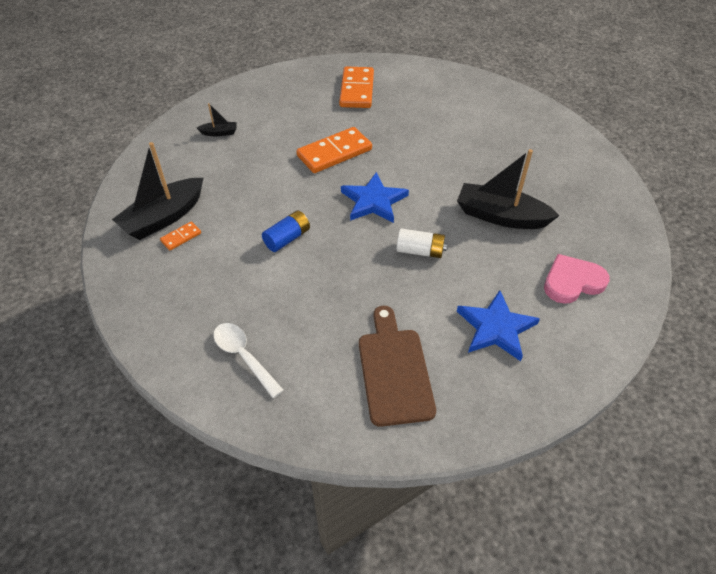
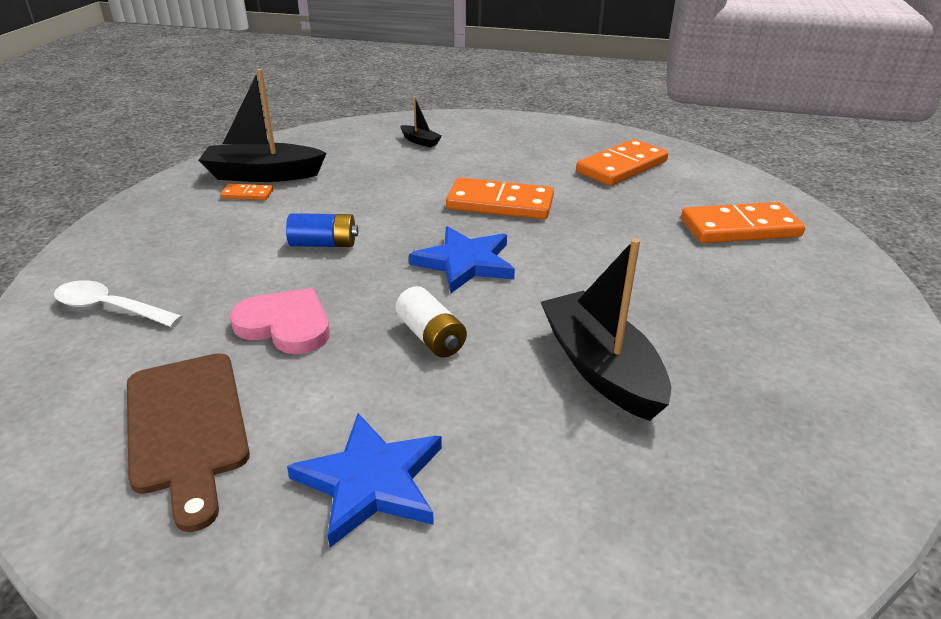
camera: 45 degrees right, 15 degrees down
white spoon [213,323,284,398] -> white spoon turned 75 degrees counterclockwise [54,280,183,327]
brown cutting board [359,306,436,427] -> brown cutting board turned 120 degrees clockwise [127,353,250,532]
pink heart [544,254,610,304] -> pink heart moved to [230,288,330,354]
none -> orange domino [681,202,805,243]

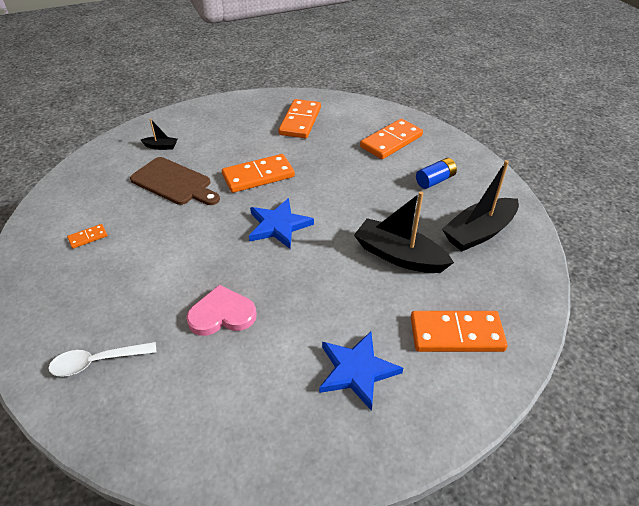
camera: 35 degrees left, 10 degrees up
brown cutting board [127,353,250,532] -> brown cutting board moved to [130,157,220,205]
black boat [199,69,327,182] -> black boat moved to [442,160,519,251]
blue battery [286,213,358,247] -> blue battery moved to [416,158,457,189]
white battery [395,286,467,358] -> none
none -> orange domino [411,311,508,352]

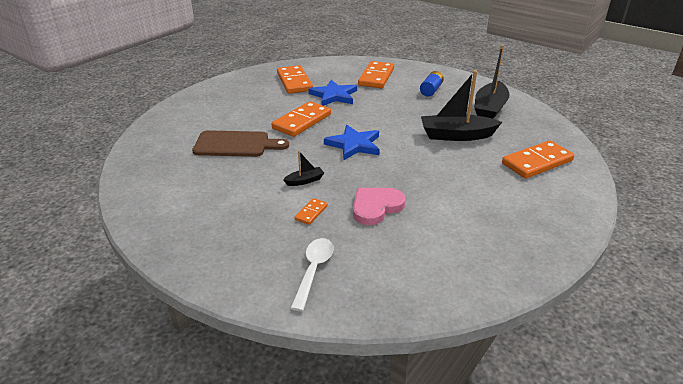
camera: 30 degrees left, 10 degrees down
white spoon [48,342,156,377] -> white spoon turned 150 degrees clockwise [290,238,334,311]
orange domino [67,224,107,249] -> orange domino moved to [295,198,328,225]
black boat [141,118,177,150] -> black boat moved to [283,151,324,186]
blue star [319,332,403,411] -> blue star moved to [308,80,357,106]

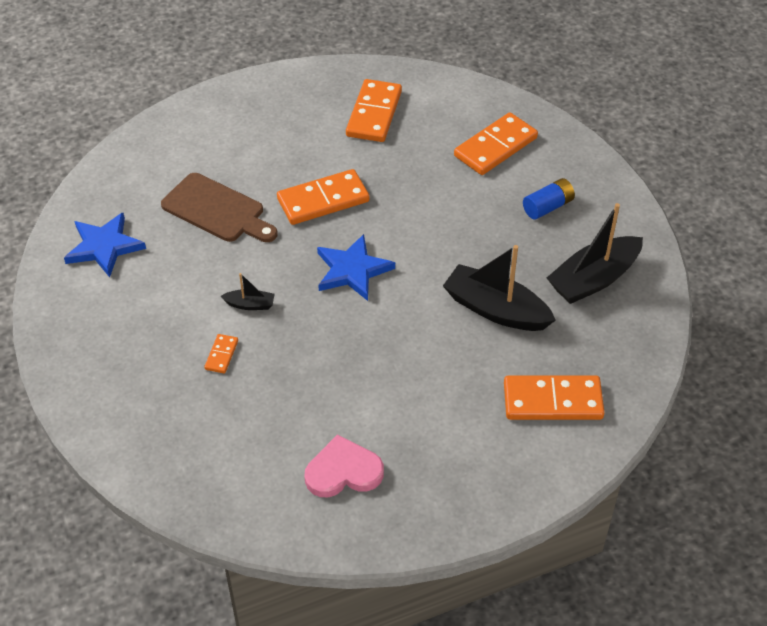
camera: 30 degrees right, 15 degrees up
white spoon [290,238,334,311] -> none
orange domino [295,198,328,225] -> orange domino turned 45 degrees counterclockwise [204,334,238,373]
blue star [308,80,357,106] -> blue star moved to [64,213,146,277]
pink heart [353,188,406,225] -> pink heart moved to [304,434,384,497]

